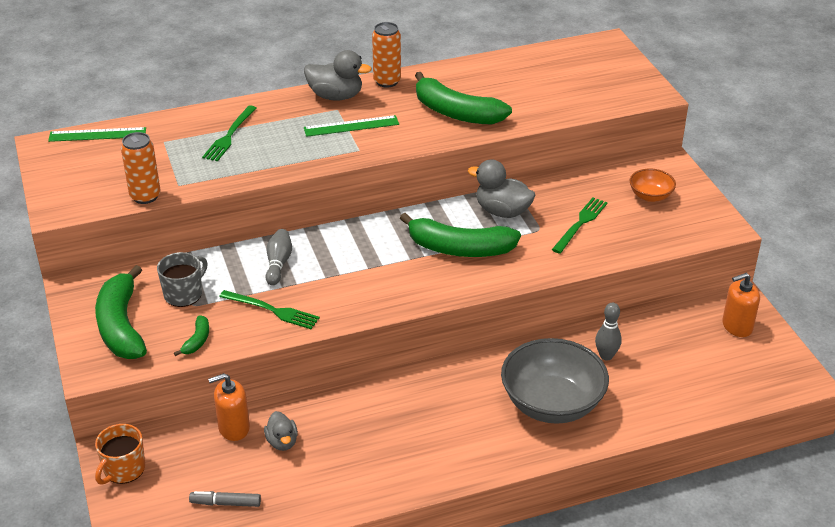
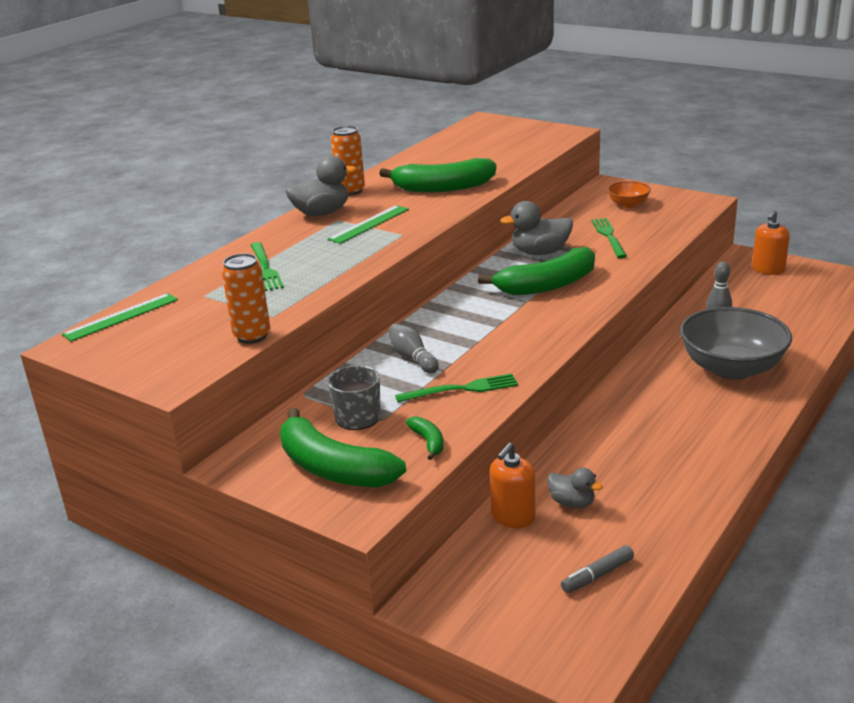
camera: 35 degrees left, 10 degrees down
orange mug [95,424,145,485] -> none

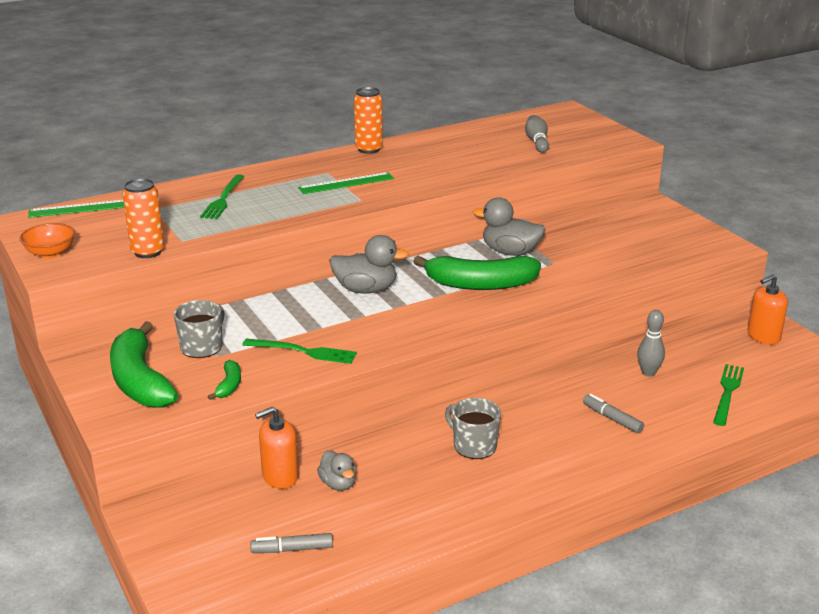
camera: 25 degrees right, 0 degrees up
grey duck [285,155,357,216] -> grey duck moved to [329,235,409,294]
green banana [379,158,497,193] -> none
grey bowling pin [388,323,439,373] -> grey bowling pin moved to [525,115,549,153]
green fork [591,218,627,258] -> green fork moved to [713,364,744,426]
orange bowl [607,181,651,208] -> orange bowl moved to [20,223,75,258]
grey bowl [680,307,792,380] -> grey marker [583,394,644,433]
none -> grey mug [445,398,501,459]

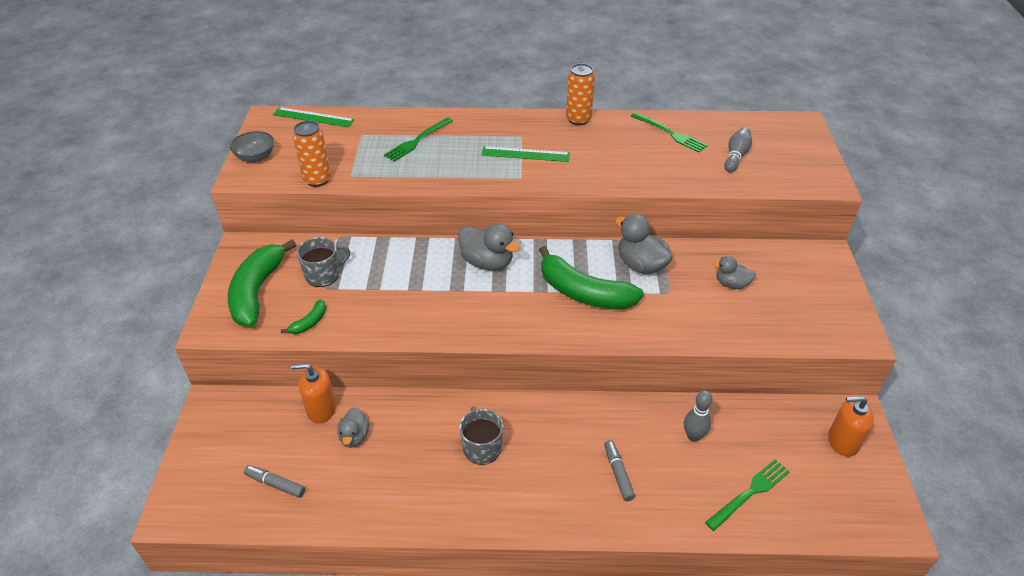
camera: 30 degrees right, 15 degrees up
orange bowl [20,223,75,258] -> grey bowl [230,131,274,162]
green fork [243,339,357,364] -> green fork moved to [631,112,708,152]
none -> grey duck [712,256,756,289]

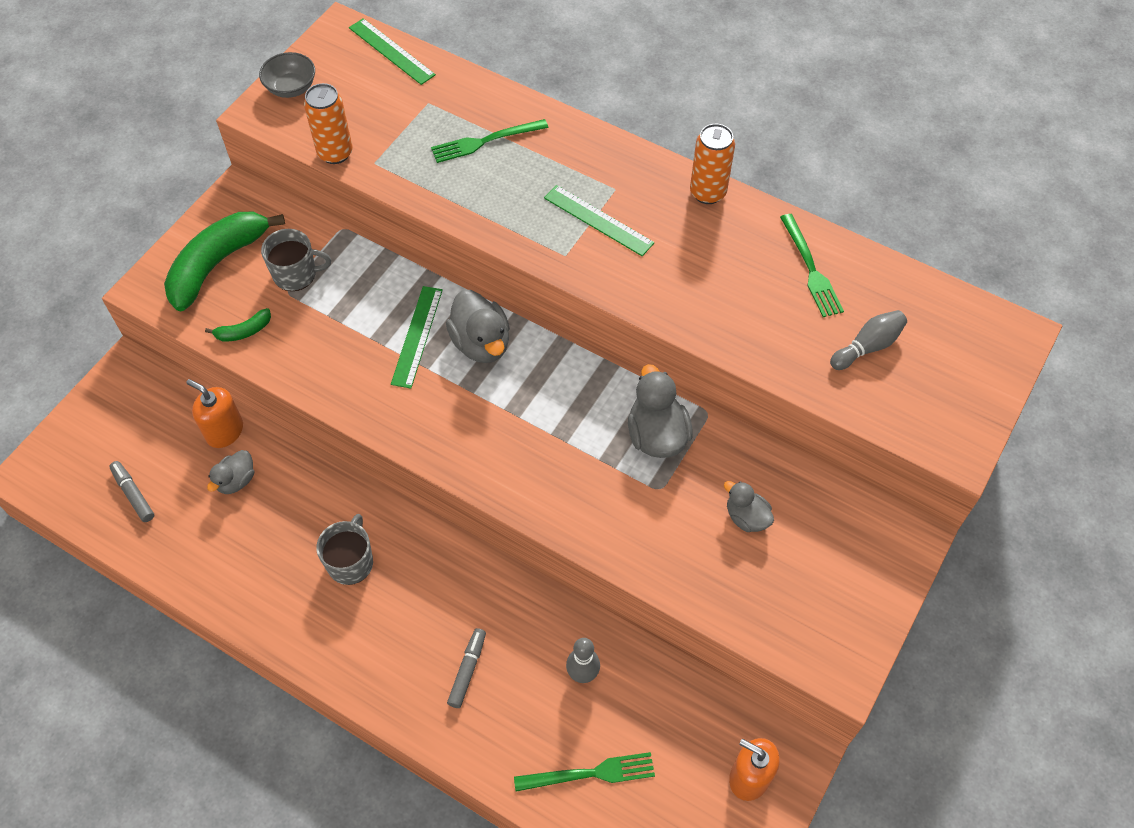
camera: 30 degrees right, 15 degrees up
green banana [539,246,644,309] -> none
none -> green ruler [391,286,443,389]

